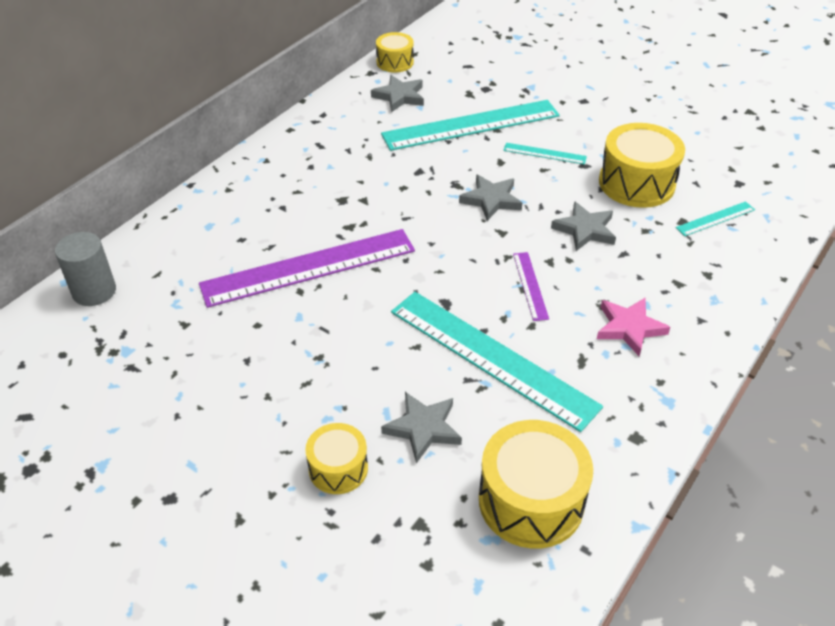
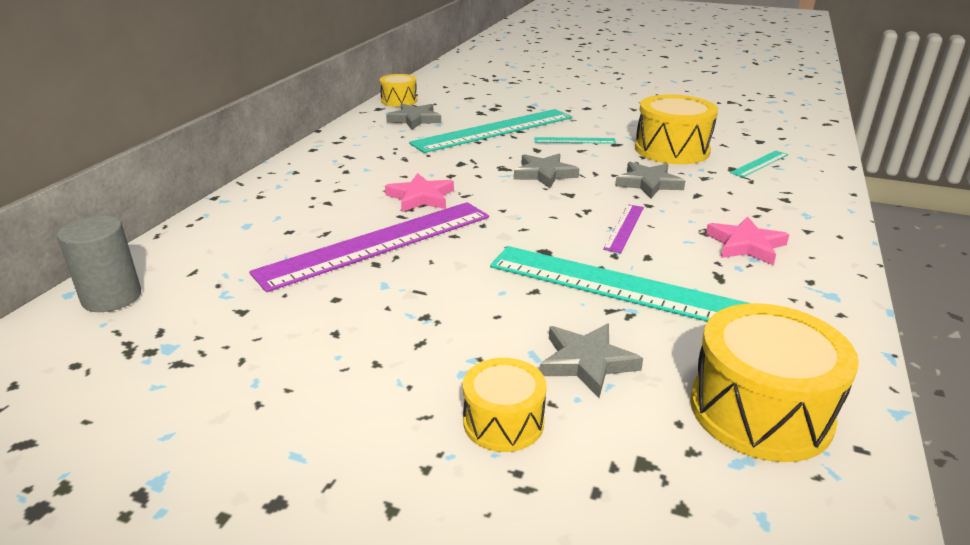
camera: 15 degrees left, 15 degrees down
purple ruler [513,252,549,321] -> purple ruler turned 45 degrees clockwise [603,204,644,253]
none -> pink star [385,173,454,212]

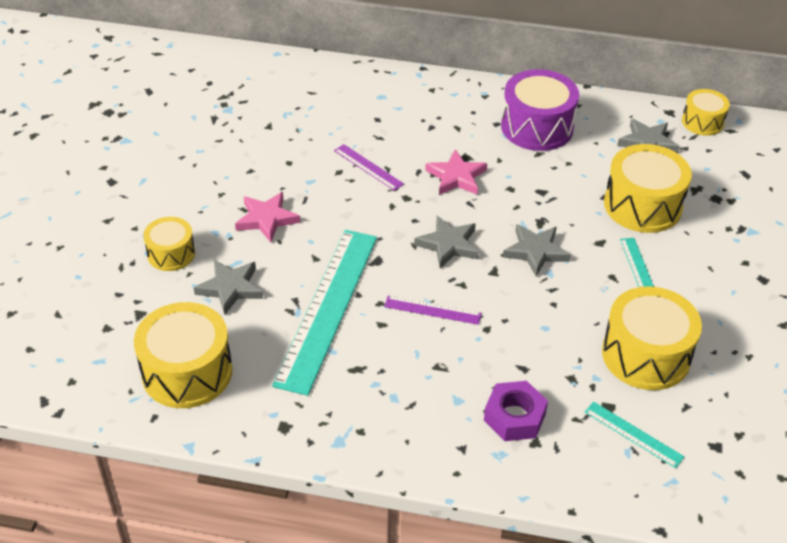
camera: 80 degrees right, 15 degrees up
grey cylinder [57,216,141,312] -> none
purple ruler [249,202,489,292] -> purple ruler [334,144,404,191], size x0.44
turquoise ruler [409,109,572,153] -> yellow drum [604,144,692,233]
grey star [615,162,685,198] -> grey star moved to [414,216,479,268]
pink star [706,217,789,265] -> pink star moved to [235,192,300,242]
none -> purple nut [484,381,548,441]
none -> purple drum [501,69,579,151]

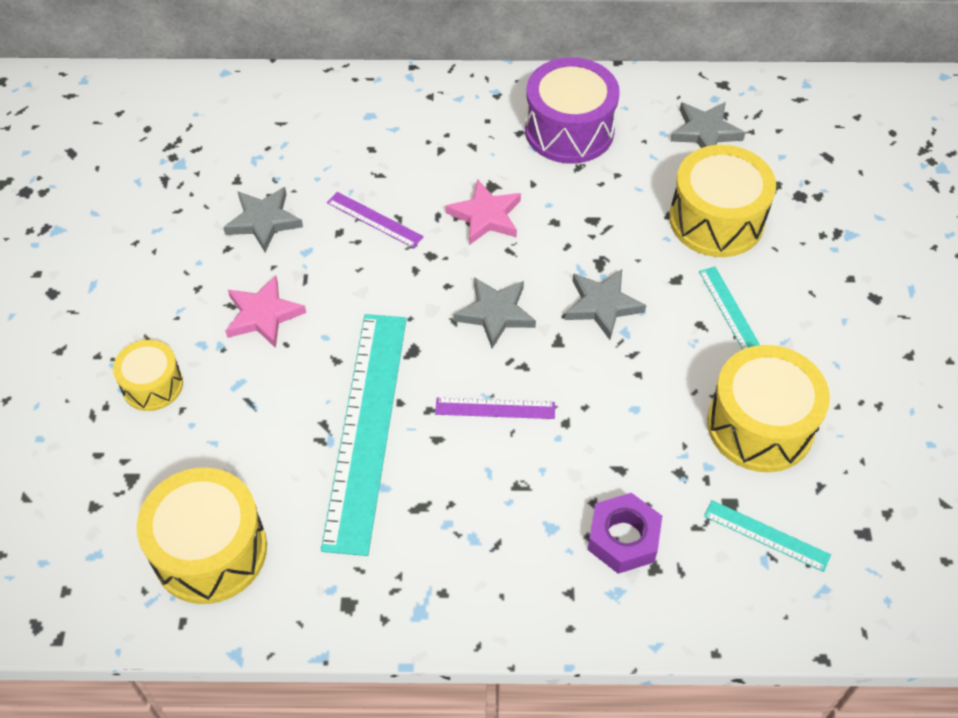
camera: 10 degrees left, 10 degrees up
grey star [194,260,263,315] -> grey star moved to [223,187,303,252]
yellow drum [682,89,730,136] -> none

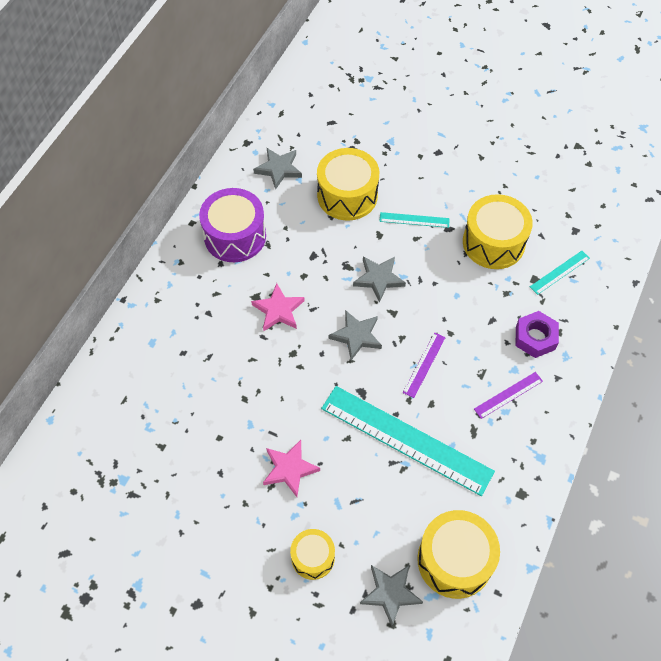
camera: 65 degrees left, 5 degrees up
grey star [223,187,303,252] -> grey star moved to [360,565,423,626]
purple ruler [327,192,424,248] -> purple ruler moved to [474,372,543,419]

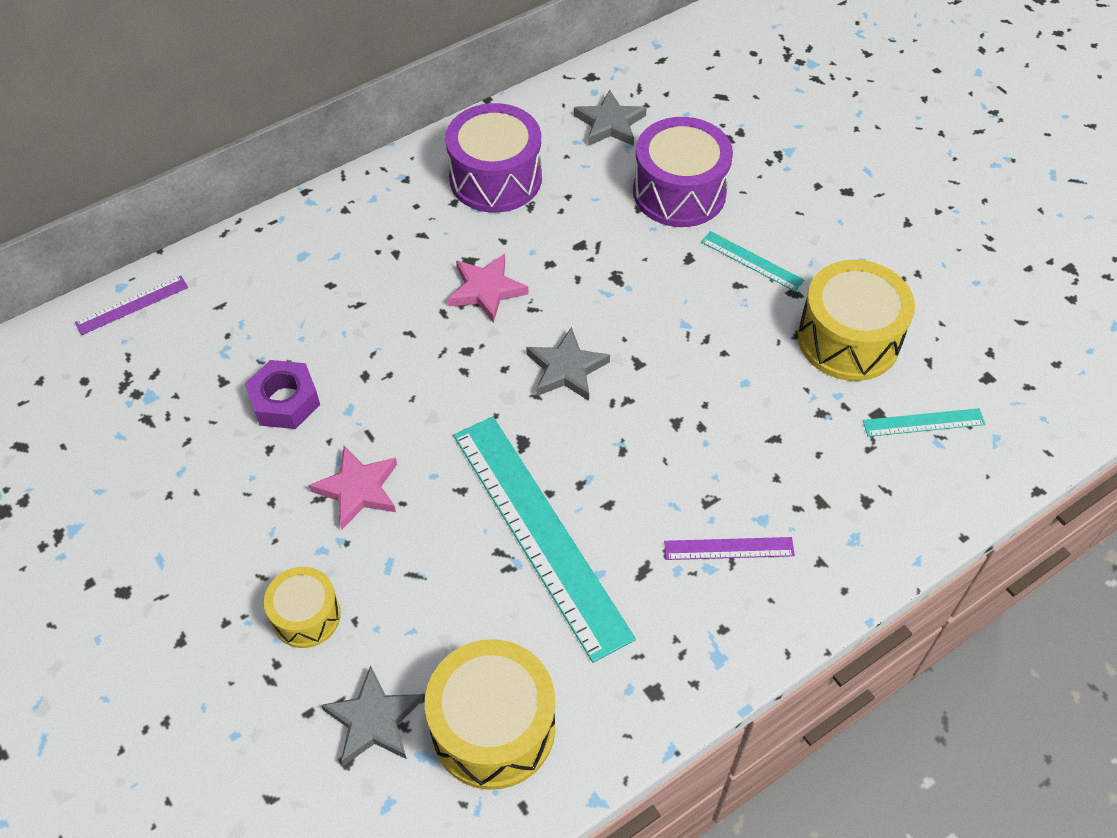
camera: 30 degrees right, 5 degrees down
yellow drum [317,148,379,221] -> purple drum [633,117,733,227]
grey star [353,257,406,303] -> none
purple ruler [403,332,446,398] -> purple ruler moved to [75,276,188,335]
purple nut [515,311,559,358] -> purple nut moved to [245,360,320,429]

